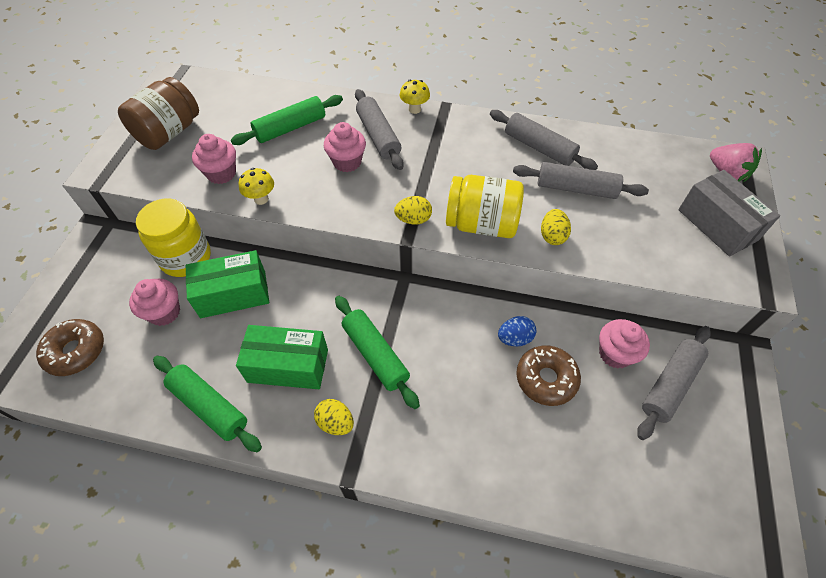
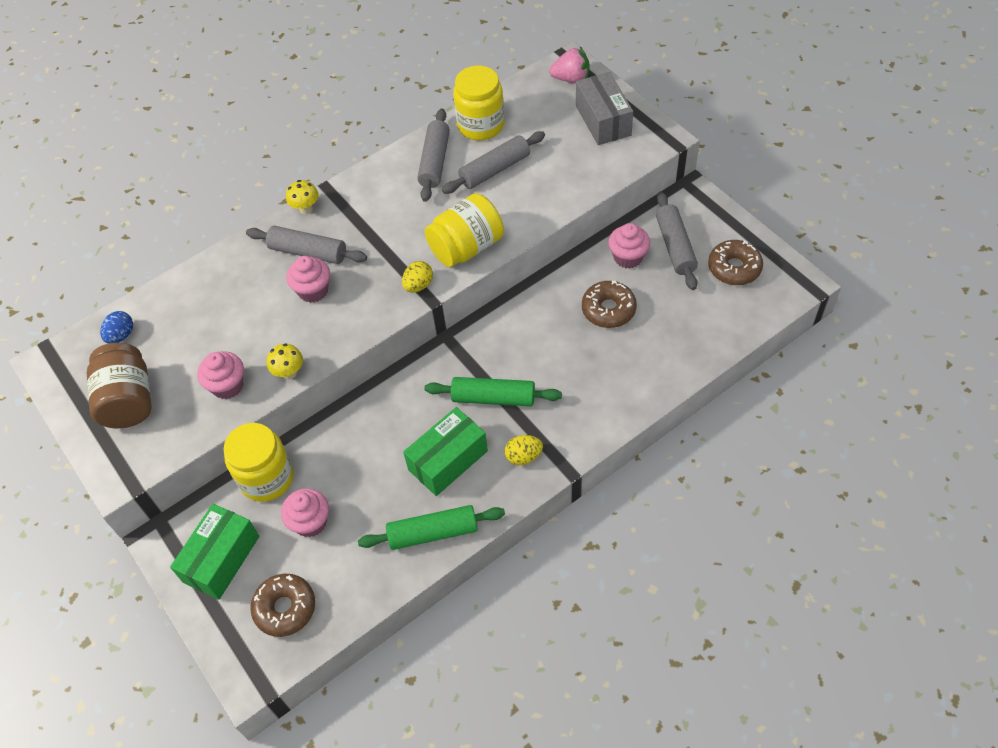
camera: 45 degrees left, 0 degrees up
green box [186,250,269,318] -> green box moved to [170,504,259,600]
green rolling pin [231,95,343,145] -> none
grey rolling pin [490,110,598,170] -> grey rolling pin turned 75 degrees counterclockwise [417,109,450,202]
blue egg [498,316,536,346] -> blue egg moved to [100,311,133,344]
yellow egg [541,209,571,245] -> none
grey box [678,170,780,256] -> grey box turned 60 degrees clockwise [576,72,633,145]
none -> yellow jar [453,66,504,140]
none -> brown donut [708,240,763,285]

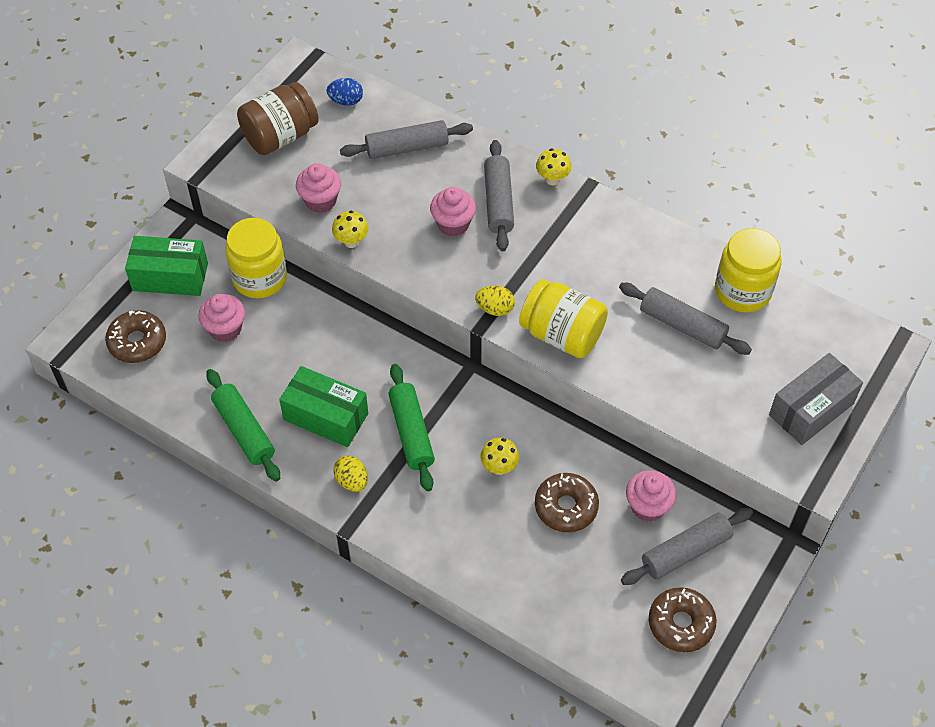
camera: 65 degrees right, 0 degrees up
grey rolling pin [417,109,450,202] -> grey rolling pin moved to [340,120,473,159]
pink strawberry [549,47,590,83] -> none
none -> yellow mushroom [480,438,519,475]

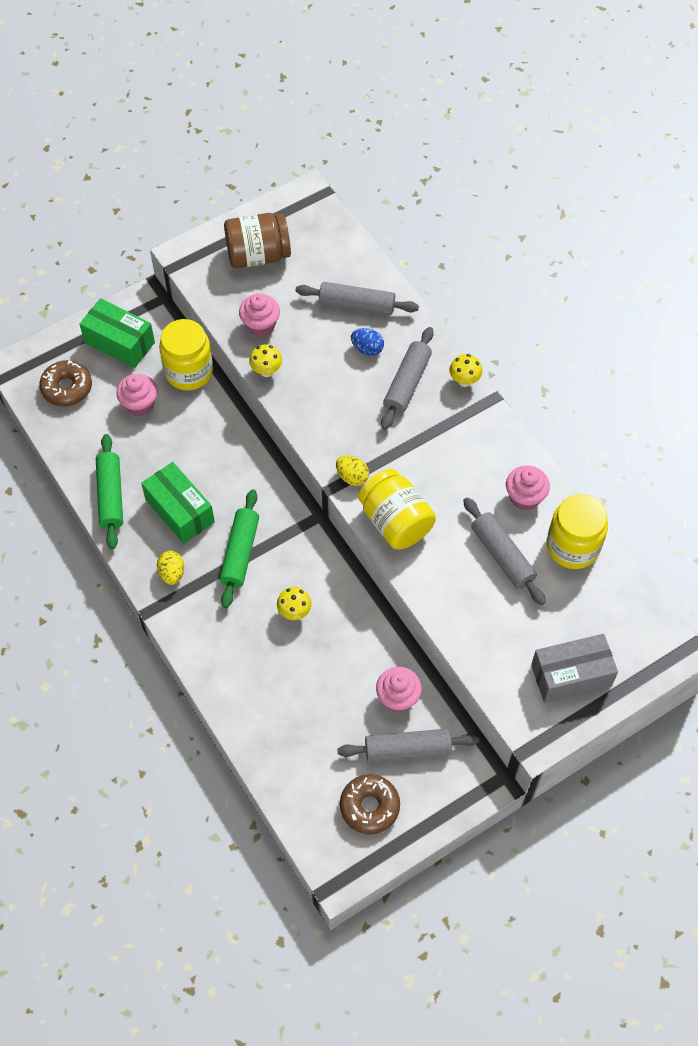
camera: 25 degrees right, 5 degrees up
blue egg [327,78,363,106] -> blue egg moved to [351,328,384,356]
pink cupcake [430,187,476,237] -> pink cupcake moved to [506,465,550,511]
brown donut [535,473,599,532] -> none

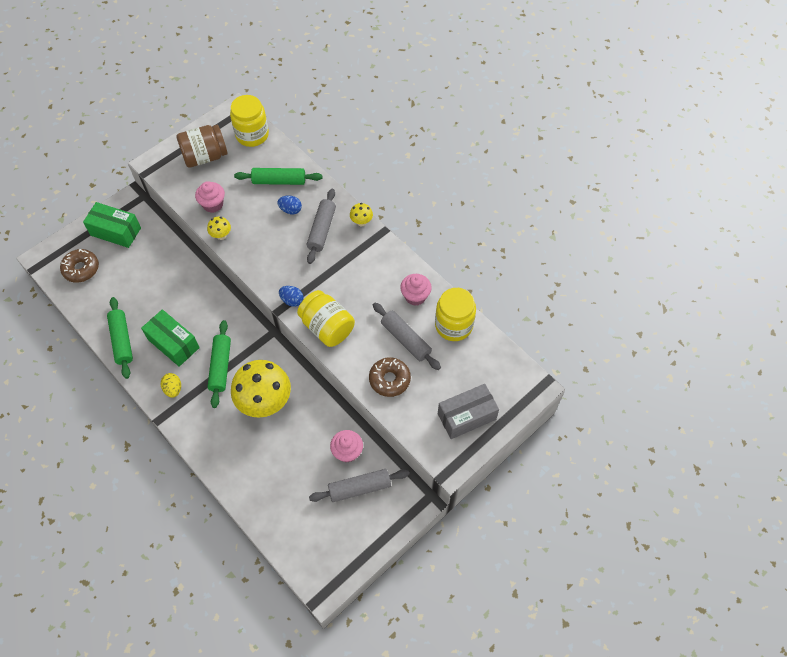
camera: 10 degrees left, 0 degrees up
pink cupcake [116,374,158,416] -> none
yellow jar [159,319,213,390] -> yellow jar moved to [230,95,269,147]
yellow mushroom [277,587,312,620] -> yellow mushroom [231,360,291,418], size x2.33
grey rolling pin [295,282,419,315] -> green rolling pin [234,168,322,185]
yellow egg [336,455,369,486] -> blue egg [279,286,304,307]
brown donut [340,774,400,835] -> brown donut moved to [369,357,411,397]

